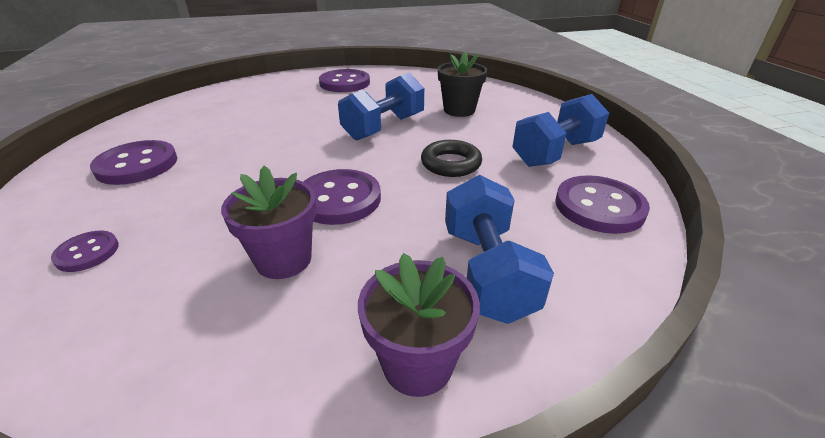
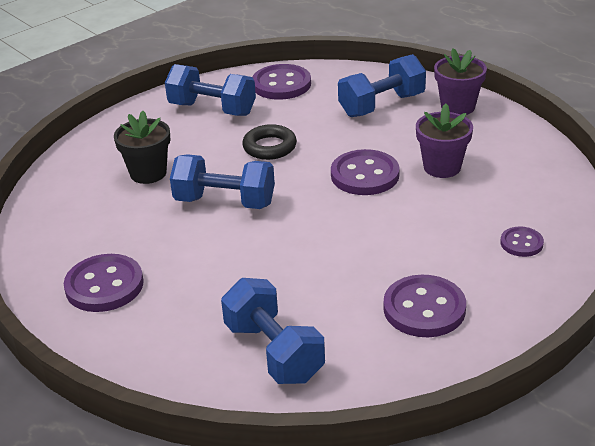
camera: 115 degrees left, 0 degrees up
none -> blue dumbbell [221,278,325,384]

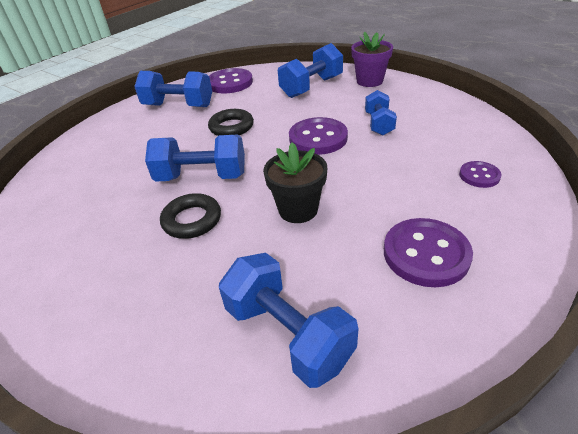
camera: 10 degrees left, 5 degrees up
purple button [64,254,144,312] -> none
black flower pot [114,111,170,184] -> black flower pot moved to [263,142,327,223]
purple flower pot [416,104,473,178] -> blue dumbbell [365,90,397,136]
none -> black ring [160,193,221,239]

